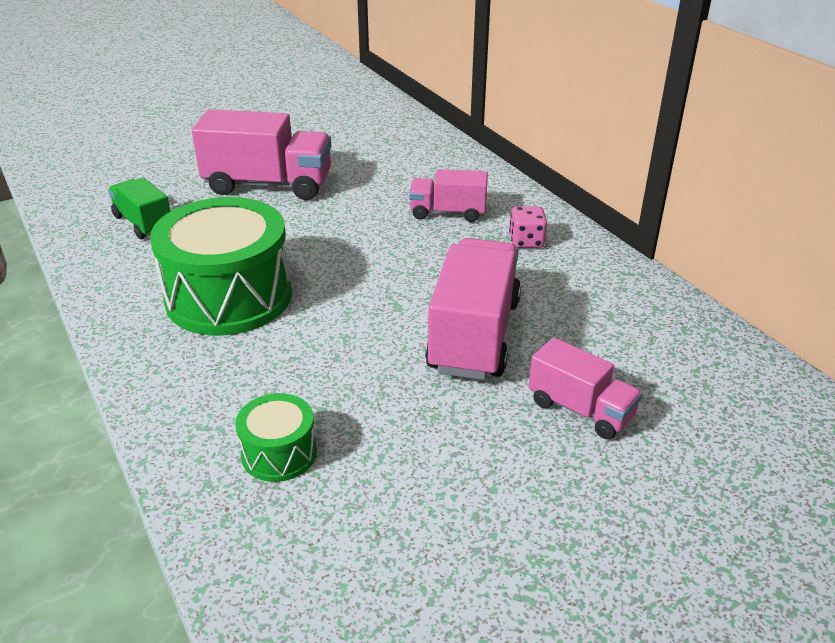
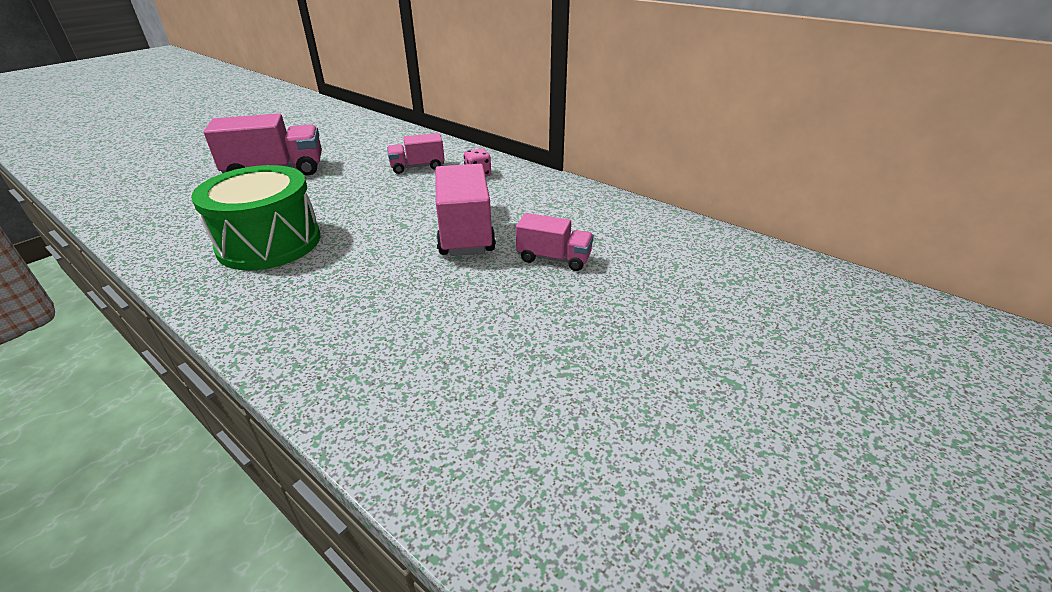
camera: 20 degrees left, 0 degrees up
green truck [108,177,170,239] -> none
green drum [235,393,317,482] -> none

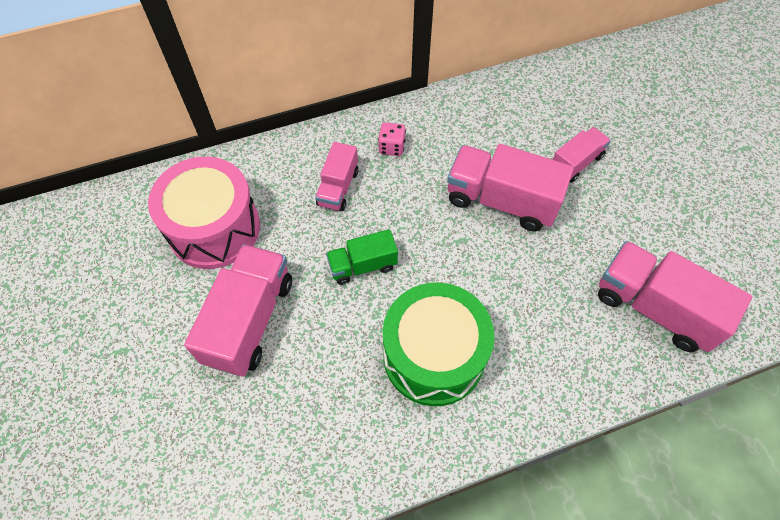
camera: 60 degrees left, 25 degrees up
none -> pink drum [148,156,260,269]
none -> green truck [326,229,398,285]
none -> pink truck [598,241,752,352]

